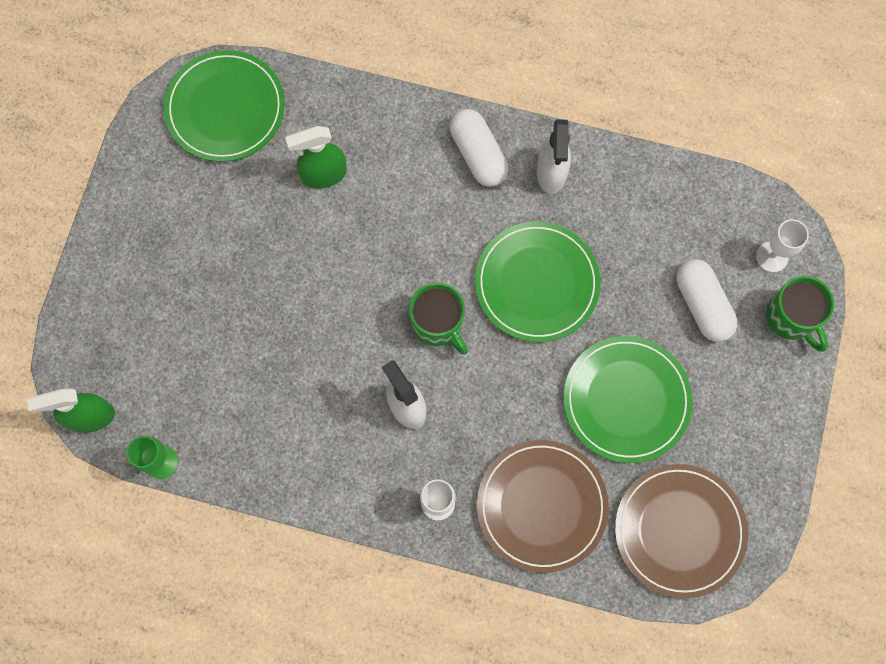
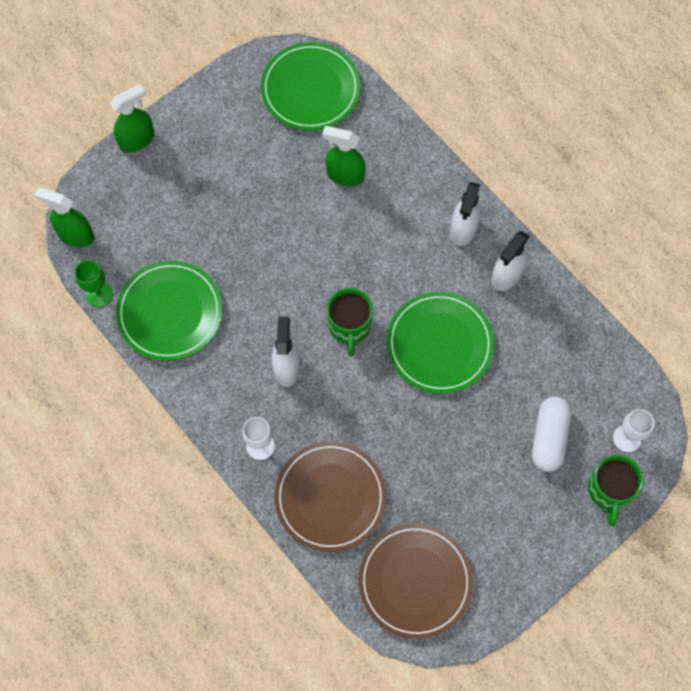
camera: 35 degrees right, 5 degrees down
white capsule [450,109,508,187] -> white spray bottle [450,182,481,246]
green plate [563,336,693,463] -> green plate moved to [116,261,223,361]
none -> green spray bottle [110,84,154,153]

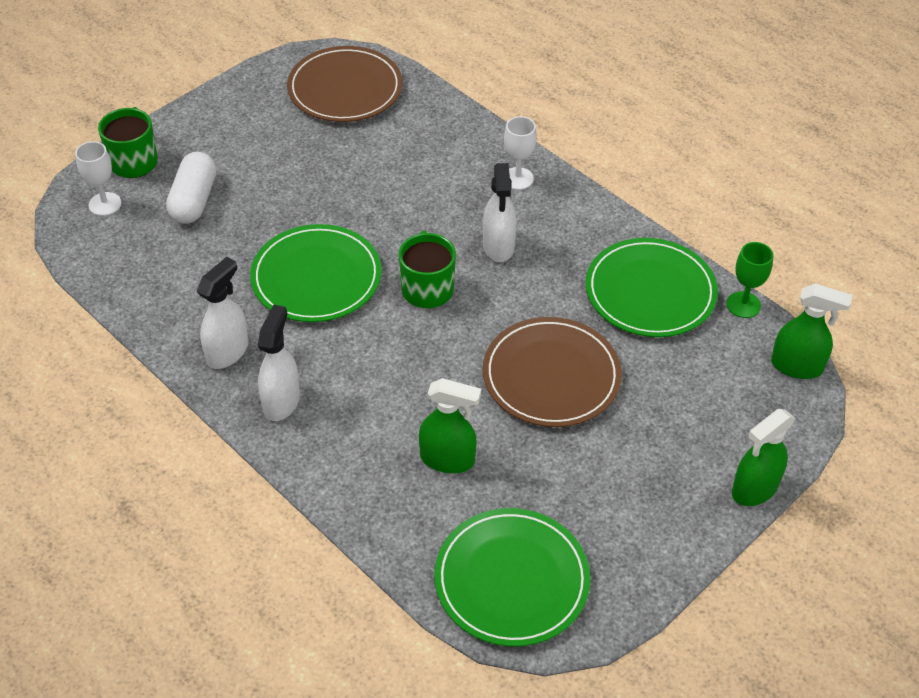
camera: 175 degrees right, 20 degrees down
brown plate [274,441,387,552] -> brown plate moved to [483,317,622,427]

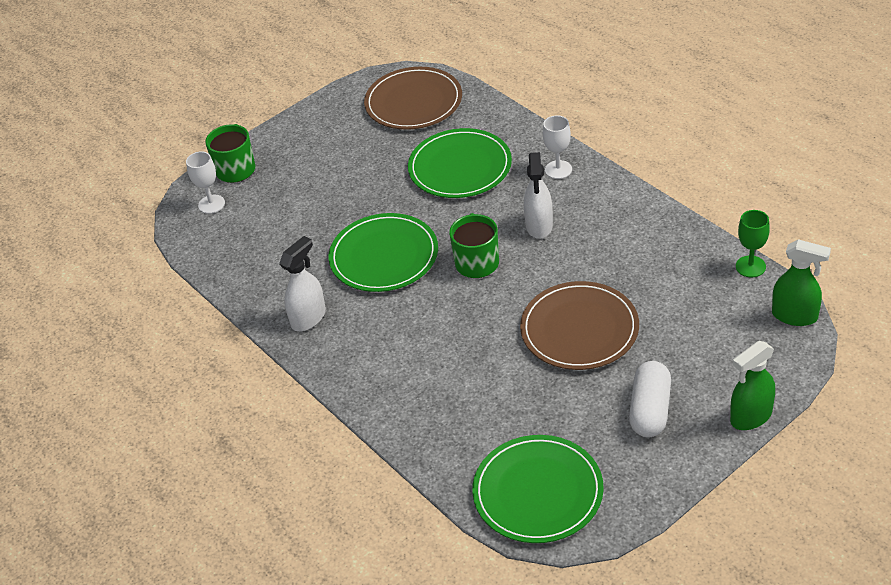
camera: 10 degrees right, 5 degrees down
white capsule [166,152,216,224] -> white capsule moved to [629,361,671,437]
white spray bottle [258,304,300,421] -> none
green spray bottle [419,378,481,473] -> none
green plate [586,238,718,337] -> green plate moved to [408,128,512,198]

